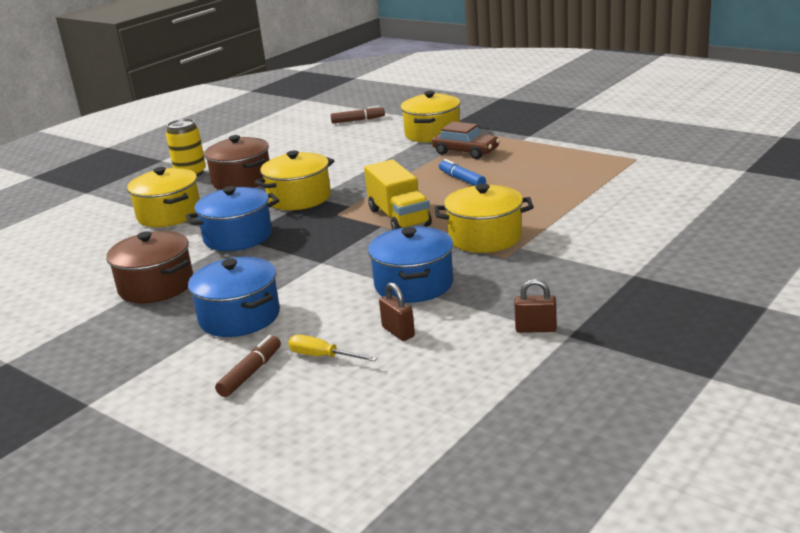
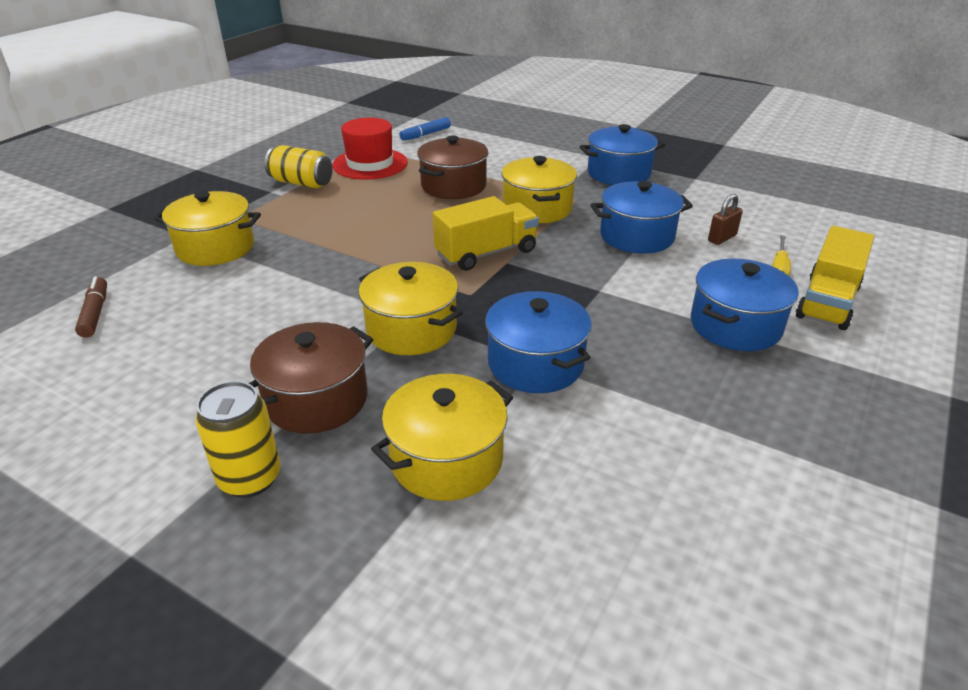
camera: 100 degrees left, 10 degrees up
brown pot [106,231,193,303] -> brown pot moved to [417,136,489,199]
brown marker [215,335,281,397] -> yellow truck [796,226,874,330]
brown car [432,121,500,159] -> none
blue marker [439,159,486,186] -> blue marker moved to [399,117,451,141]
brown padlock [514,279,557,333] -> none
none -> yellow can [264,145,333,188]
none -> red hat [332,118,408,180]
none -> blue pot [579,124,665,185]

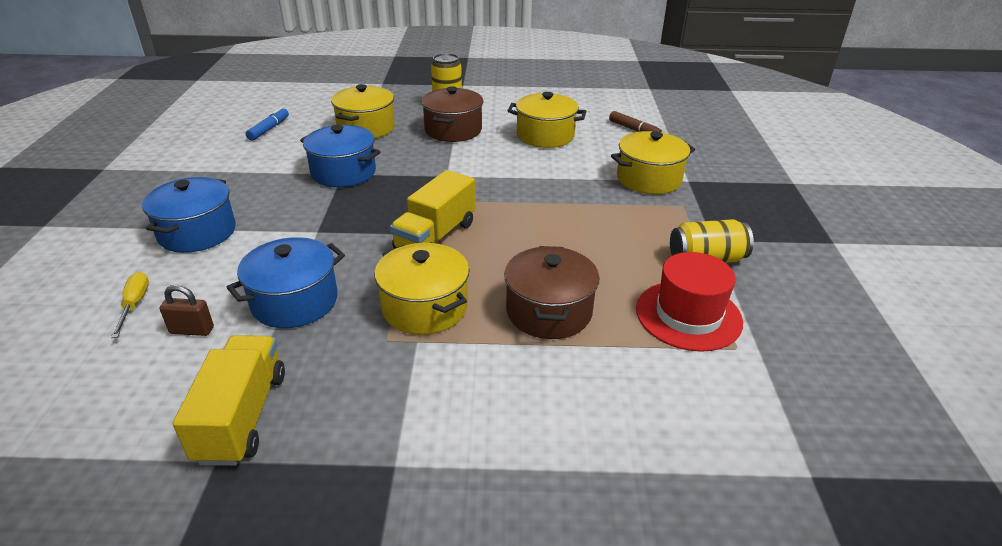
camera: 150 degrees right, 0 degrees up
yellow pot [359,262,463,355] -> yellow pot moved to [507,92,586,148]
blue marker [399,117,451,141] -> blue marker moved to [246,107,289,141]
blue pot [579,124,665,185] -> none
brown padlock [708,194,743,245] -> brown padlock turned 75 degrees clockwise [160,285,214,336]
yellow truck [796,226,874,330] -> yellow truck moved to [173,335,285,466]

